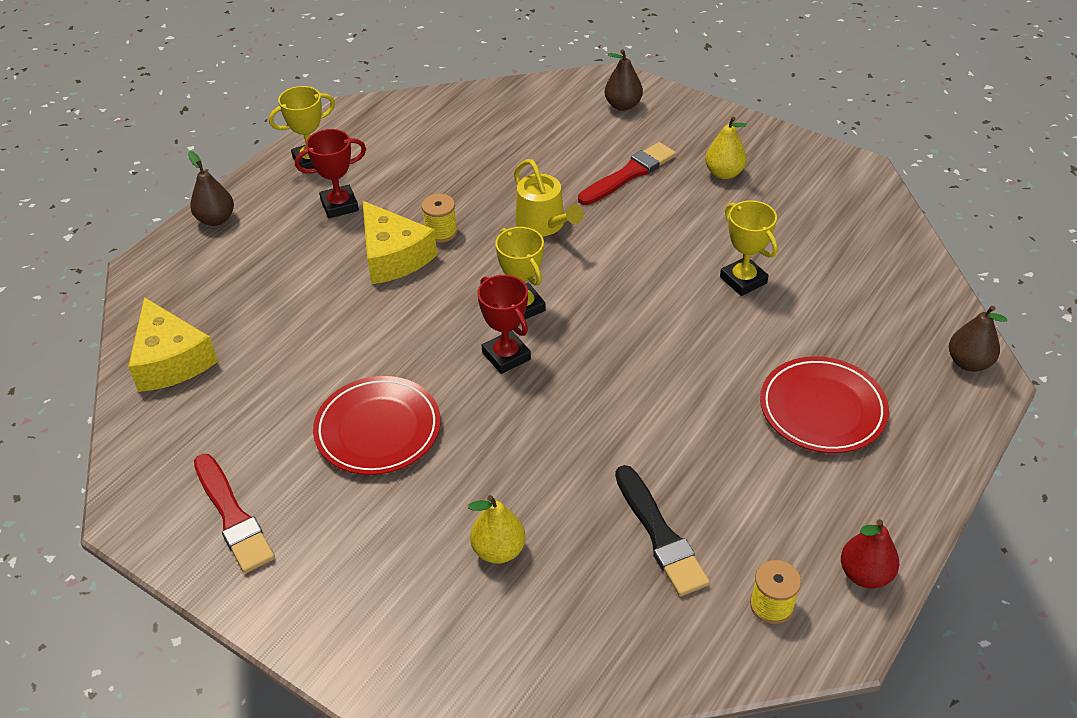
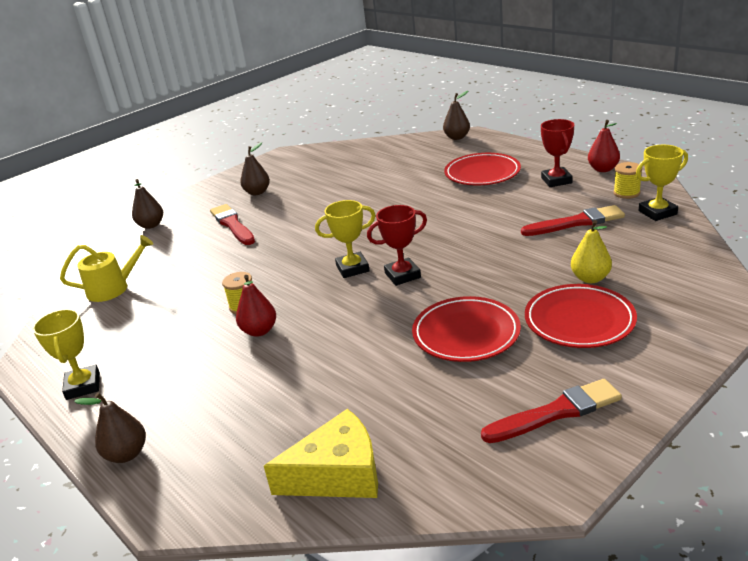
camera: 75 degrees left, 15 degrees down
red trophy [295,129,366,218] -> red trophy moved to [541,119,574,187]
yellow cheese [363,201,437,284] -> red pear [236,275,276,337]
yellow watering can [514,159,584,236] -> yellow watering can moved to [60,235,153,302]
black brush [615,465,710,596] -> red brush [521,205,625,236]
yellow pear [705,116,747,179] -> brown pear [240,142,270,195]
yellow trophy [720,200,778,296] -> yellow trophy moved to [636,145,688,221]
none -> red plate [525,284,637,348]

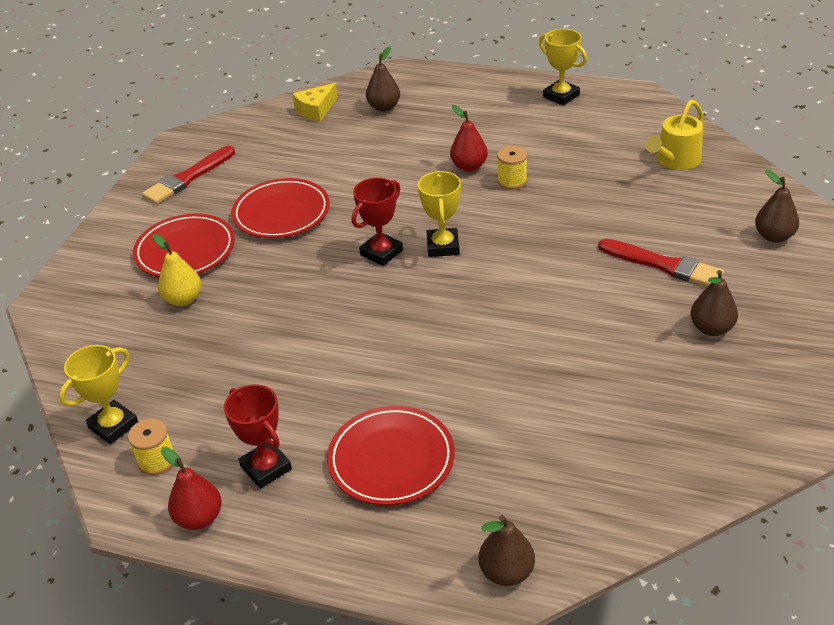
camera: 150 degrees right, 10 degrees up
brown pear [74,392,146,463] -> brown pear moved to [366,47,400,112]
yellow cheese [264,409,378,498] -> yellow cheese [292,83,338,122], size x0.65
yellow trophy [315,200,376,278] -> yellow trophy turned 45 degrees counterclockwise [418,171,461,257]
red brush [521,205,625,236] -> none

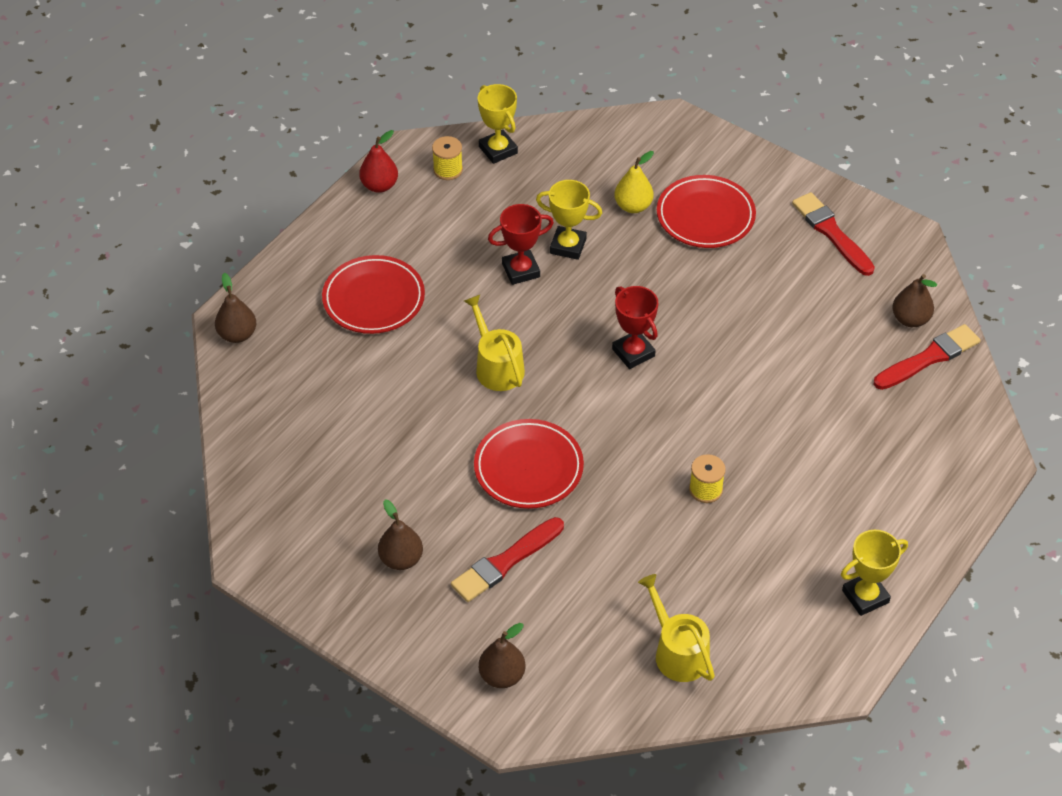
camera: 105 degrees right, 10 degrees up
red trophy [224,384,292,489] -> red trophy moved to [488,204,554,285]
red plate [231,178,330,238] -> red plate moved to [474,419,584,509]
yellow cheese [292,83,338,122] -> red brush [874,324,981,390]
brown pear [366,47,400,112] -> brown pear moved to [892,274,937,327]
yellow trophy [418,171,461,257] -> yellow trophy moved to [536,180,602,260]
red pear [450,105,488,172] -> none
none -> yellow watering can [464,295,525,391]

